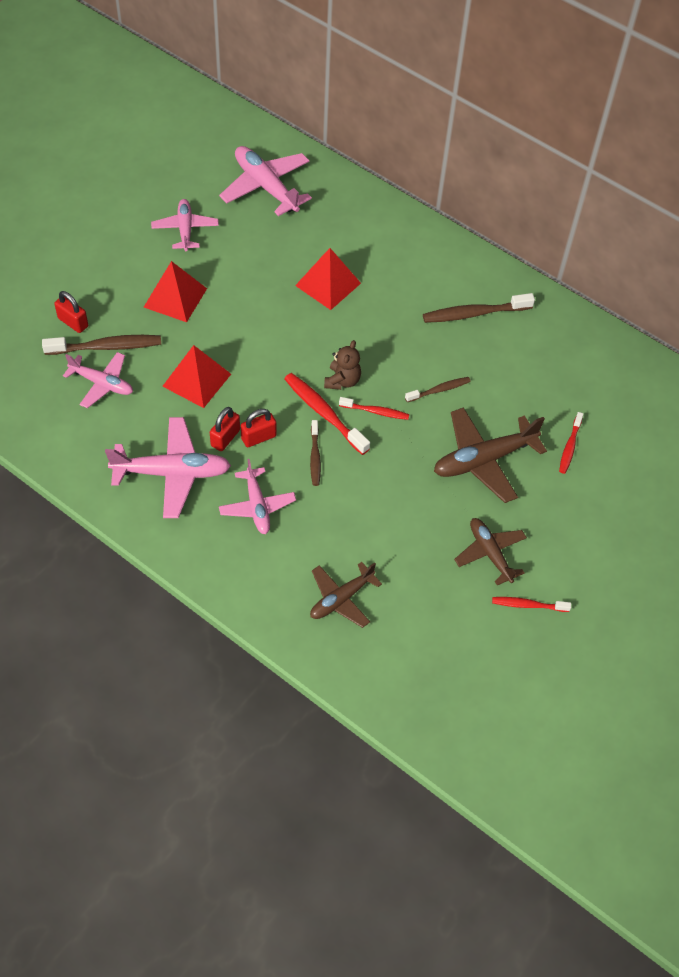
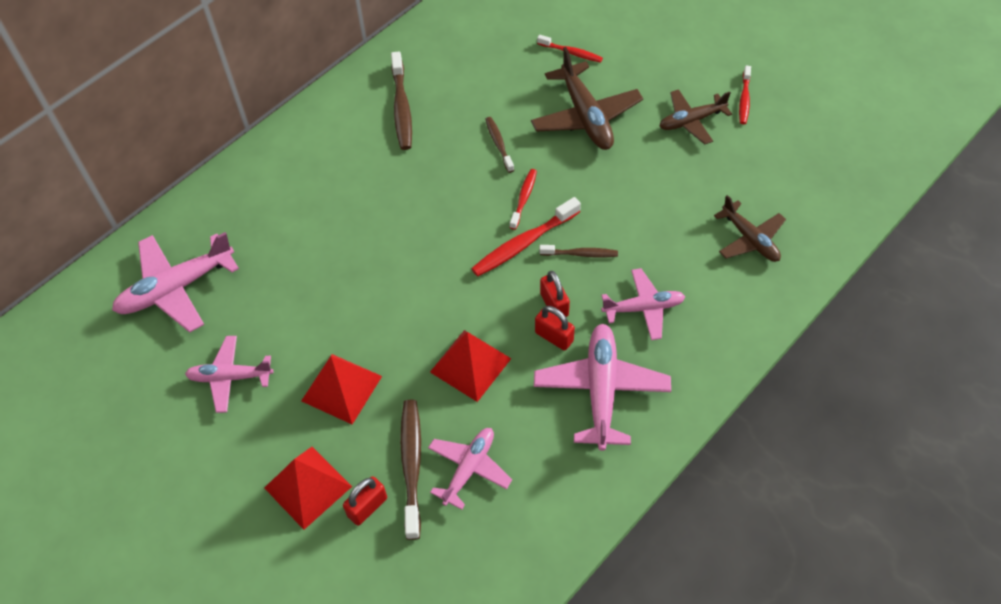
camera: 80 degrees left, 0 degrees up
red pyramid [295,248,361,310] -> red pyramid moved to [264,447,352,530]
brown teddy bear [324,340,361,390] -> none

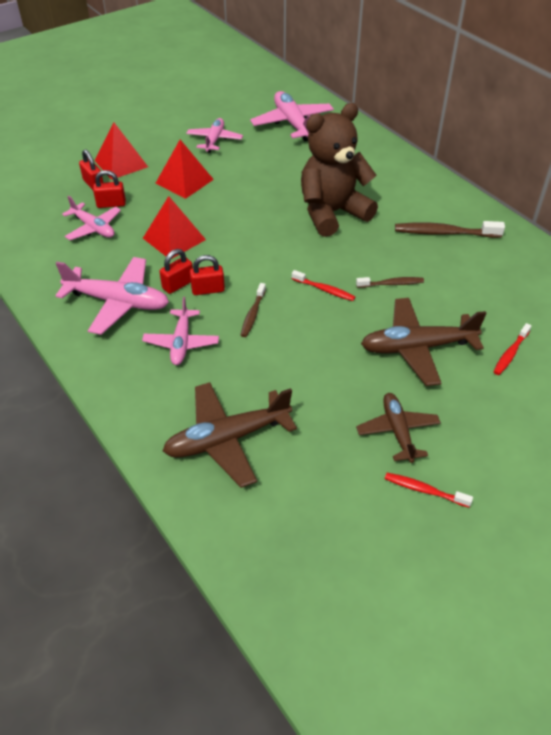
camera: 100 degrees right, 10 degrees down
brown toothbrush [400,400,421,540] -> red padlock [93,170,126,208]
red toothbrush [471,197,581,277] -> none
brown plane [714,195,786,262] -> brown plane [163,382,297,488], size x1.56
none -> brown teddy bear [301,103,378,237]

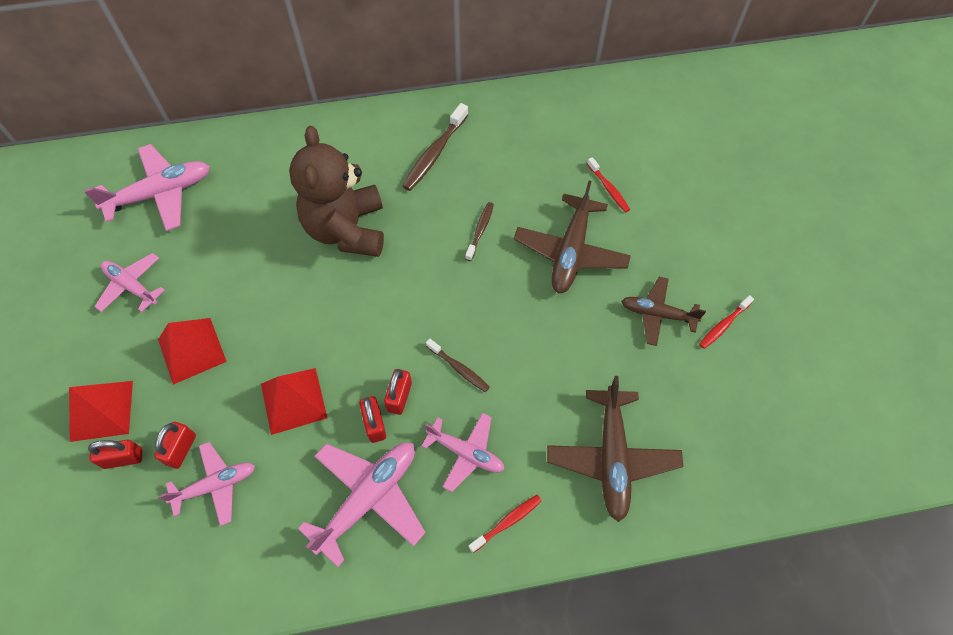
camera: 65 degrees left, 15 degrees up
pink plane [250,91,334,141] -> pink plane turned 150 degrees clockwise [84,144,210,231]
red toothbrush [292,270,355,301] -> red toothbrush moved to [469,495,542,553]

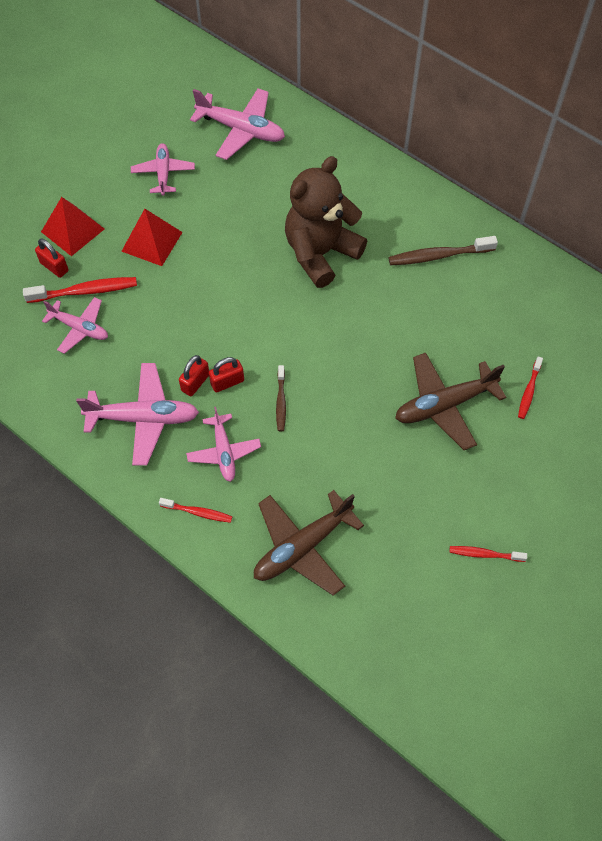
camera: 50 degrees right, 0 degrees up
red padlock [154,422,196,469] -> red toothbrush [23,277,137,303]
red pyramid [261,368,327,435] -> none
brown toothbrush [465,202,494,261] -> none
brown plane [621,276,706,346] -> none

